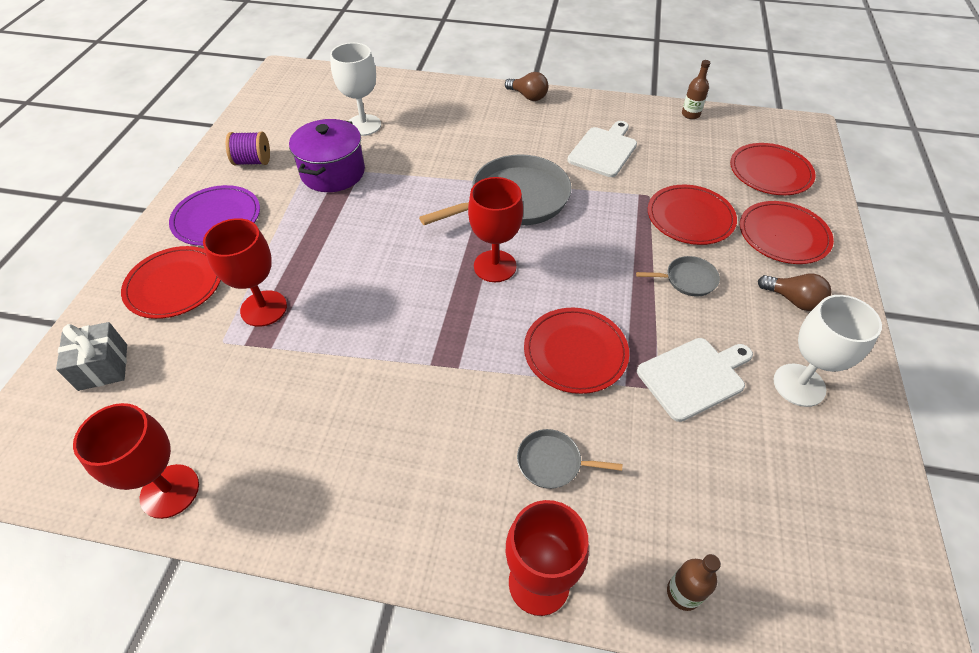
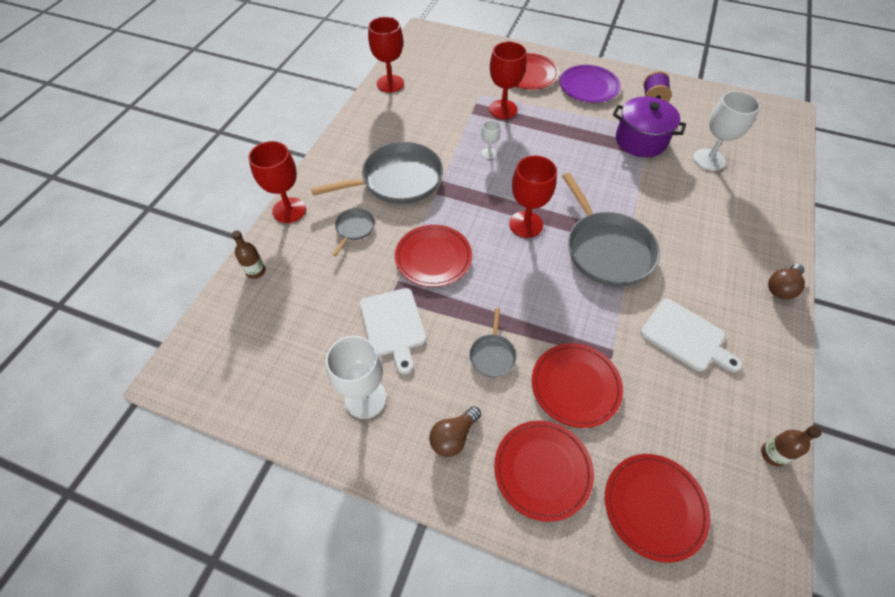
camera: 100 degrees right, 5 degrees up
grey gift [56,322,127,391] -> none
none -> grey pan [311,142,443,204]
none -> white goblet [481,120,500,159]

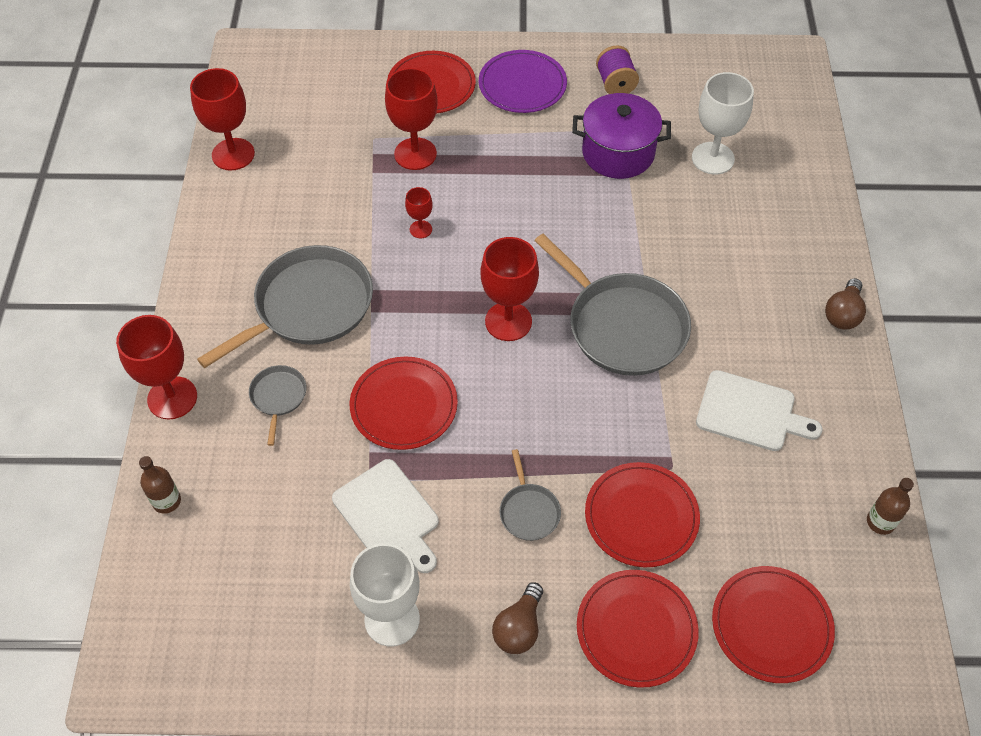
camera: 20 degrees left, 0 degrees up
white goblet [481,120,500,159] -> red goblet [405,187,433,238]

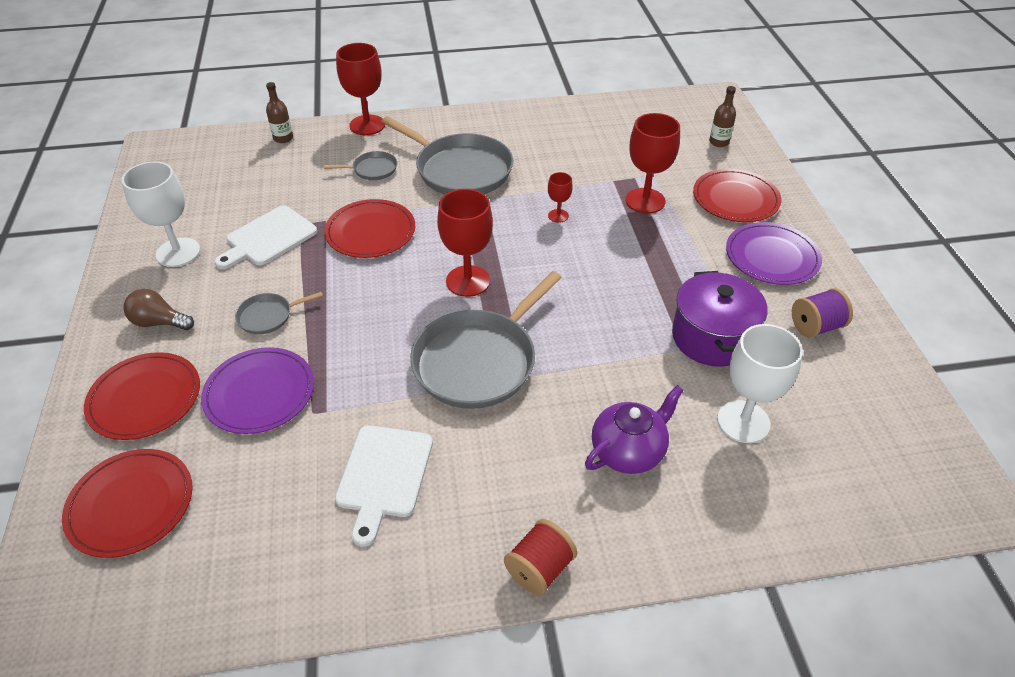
camera: 80 degrees right, 10 degrees down
red goblet [190,68,255,171] -> none
red plate [585,462,700,567] -> purple plate [201,347,314,434]
brown light bulb [825,278,866,330] -> red spool [504,519,577,596]
brown bottle [867,478,914,535] -> brown bottle moved to [709,86,736,147]
none -> purple teapot [585,385,684,474]

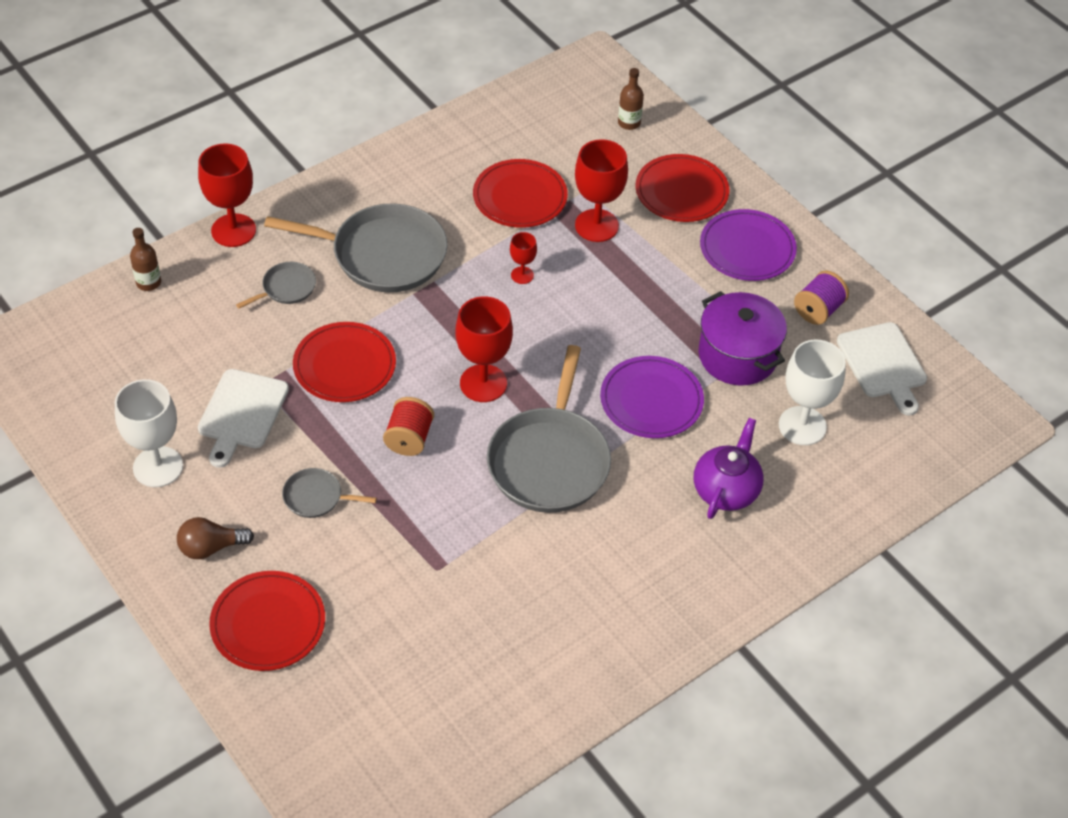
camera: 30 degrees left, 5 degrees up
red plate [62,449,192,558] -> red plate moved to [473,159,568,228]
purple plate [201,347,314,434] -> purple plate moved to [600,356,704,438]
grey pan [235,292,323,334] -> grey pan turned 60 degrees clockwise [282,468,377,518]
white cutting board [335,425,433,547] -> white cutting board moved to [837,322,927,416]
red spool [504,519,577,596] -> red spool moved to [383,397,434,456]

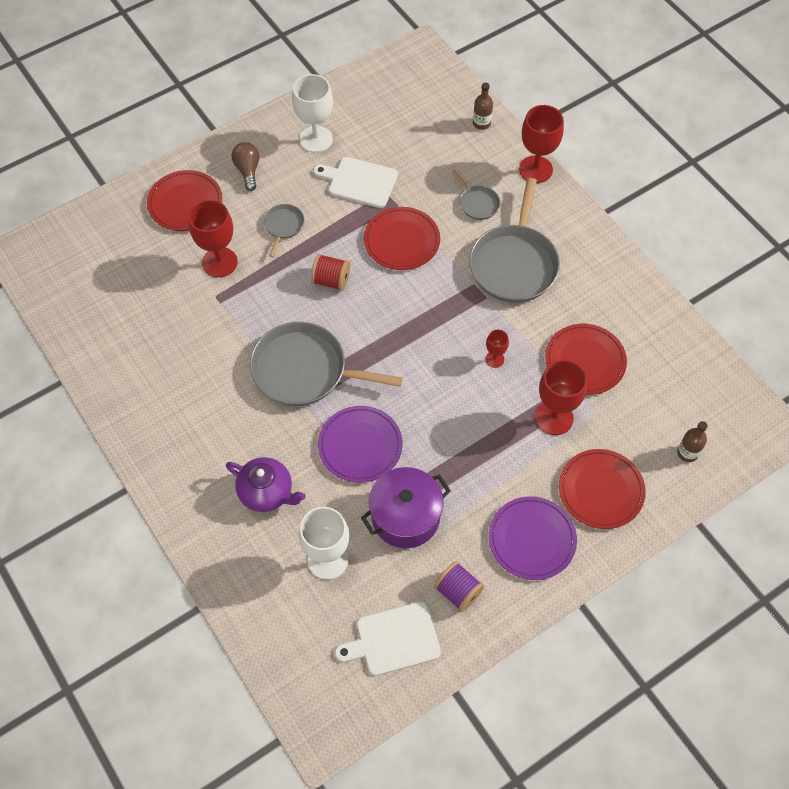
camera: 95 degrees right, 10 degrees up
red goblet [456,296,513,402] -> red goblet moved to [189,200,238,277]

